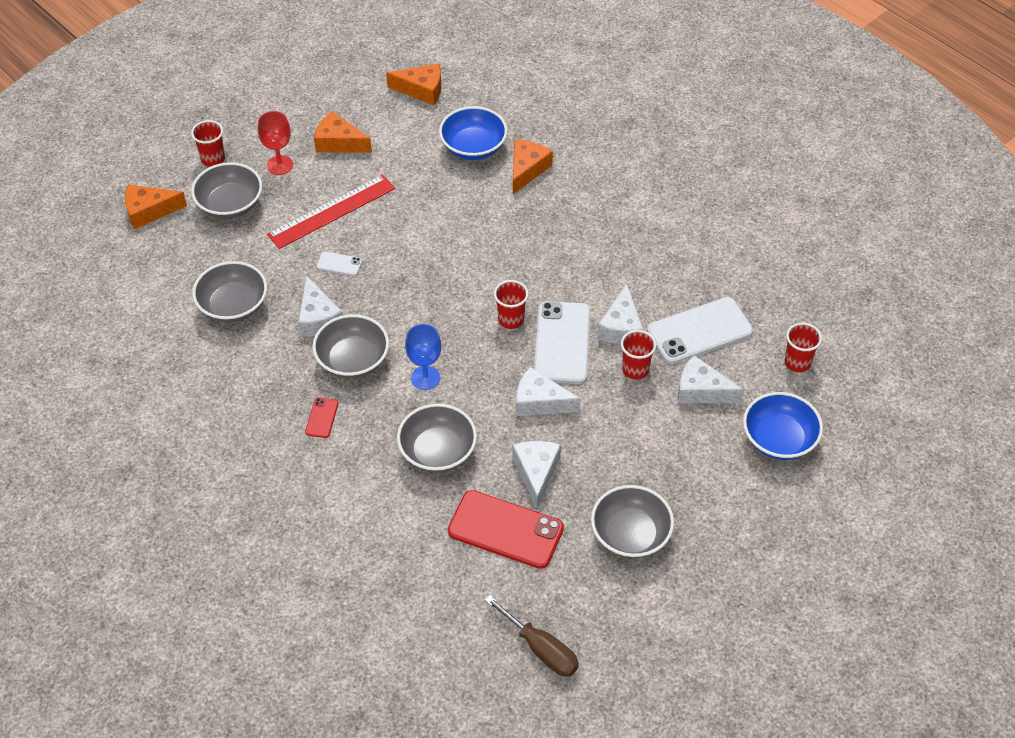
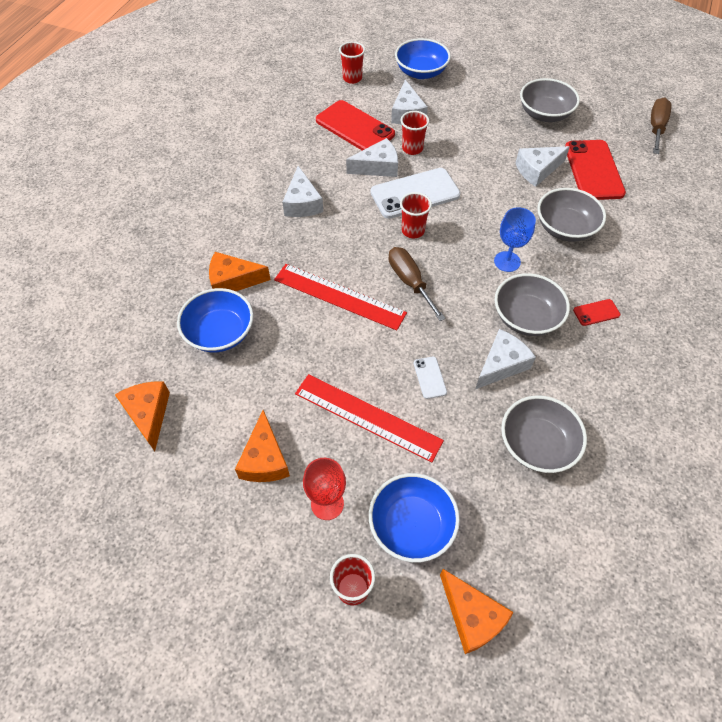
camera: 115 degrees left, 5 degrees up
grey bowl [191,162,262,219] -> blue bowl [369,473,460,562]
white cheese [516,367,581,416] -> white cheese moved to [282,166,323,217]
white phone [647,297,753,364] -> red phone [316,100,395,151]
none -> red ruler [274,264,407,330]
none -> brown screwdriver [388,247,446,321]

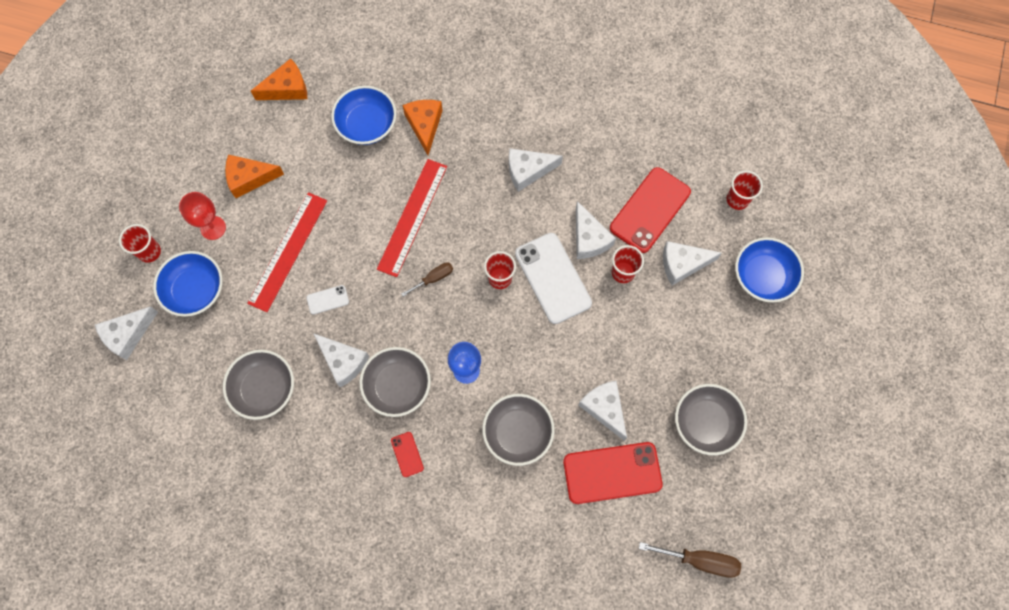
camera: 85 degrees right, 15 degrees up
brown screwdriver [388,247,446,321] -> brown screwdriver [401,262,453,297], size x0.63
orange cheese [440,569,514,654] -> white cheese [95,306,158,360]

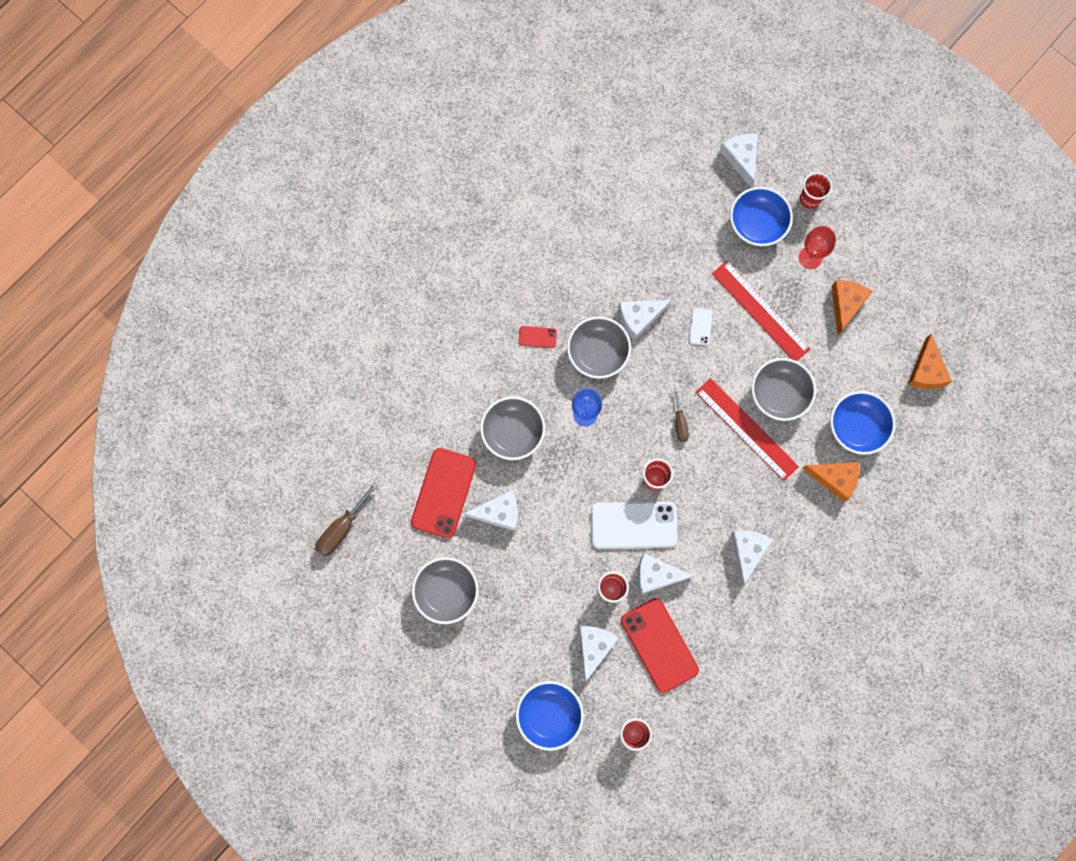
camera: 115 degrees right, 5 degrees up
grey bowl [223,350,294,420] -> grey bowl moved to [751,358,816,421]

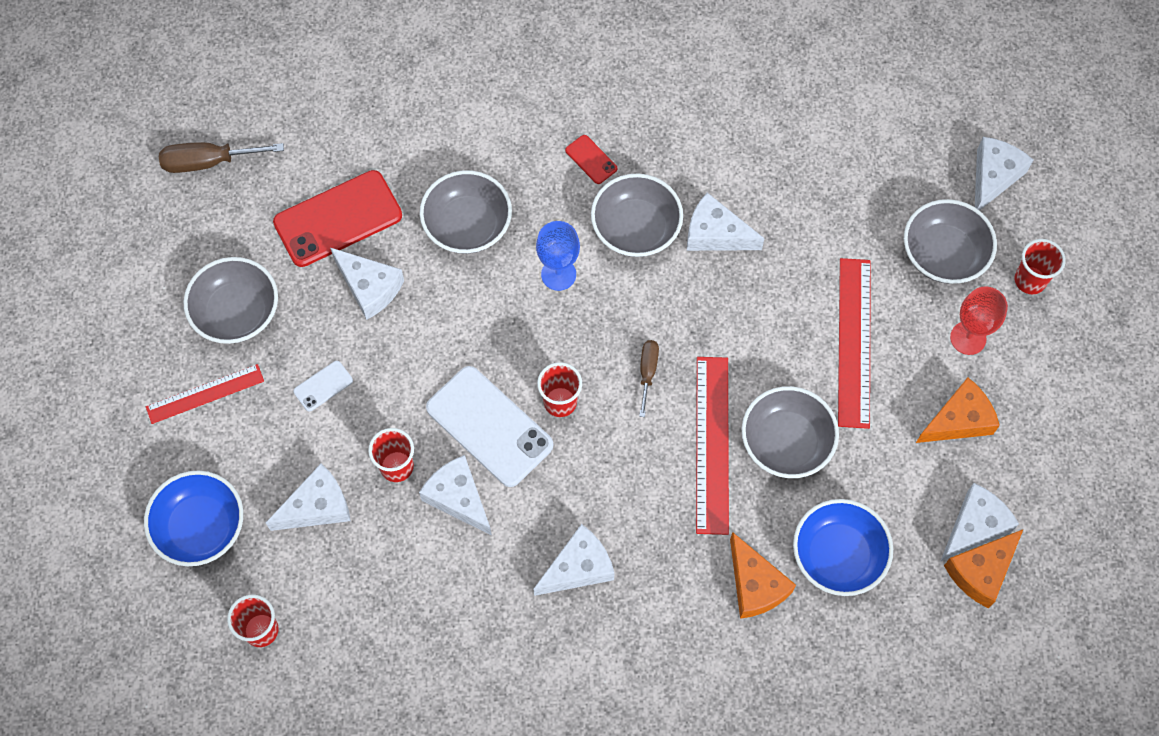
camera: 45 degrees right, 10 degrees down
red phone [621,598,699,693] -> none
brown screwdriver [674,388,689,442] -> brown screwdriver turned 150 degrees clockwise [639,340,659,417]
white phone [689,308,712,346] -> white phone moved to [293,361,353,411]
blue bowl [730,187,793,246] -> grey bowl [904,199,997,284]
none -> red ruler [146,364,264,424]
none -> white cheese [940,483,1019,562]

